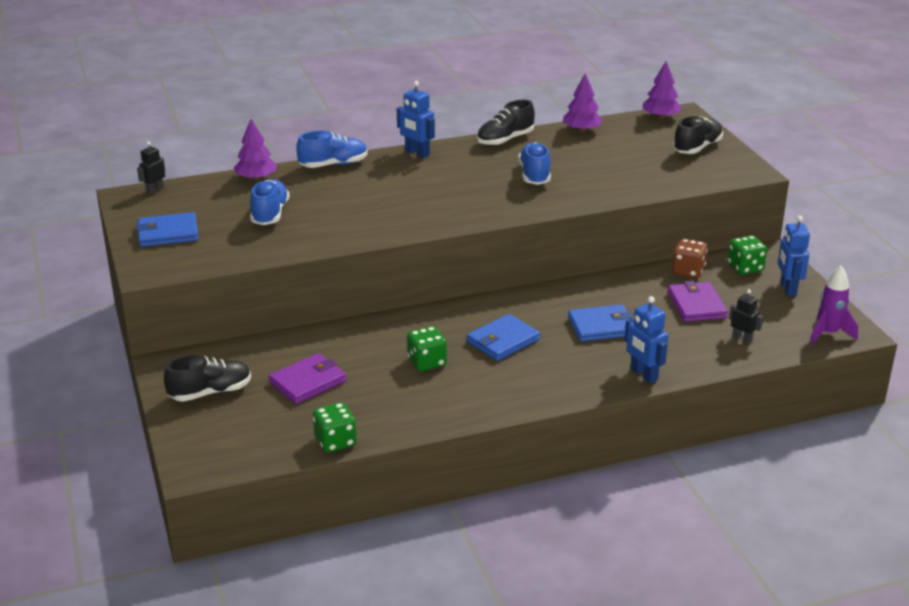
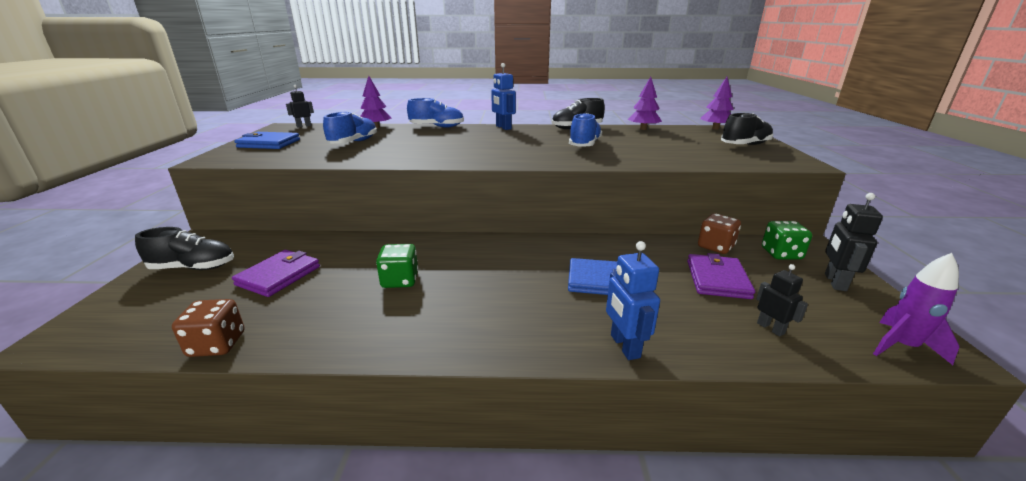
camera: 20 degrees right, 5 degrees down
purple wallet [269,353,347,404] -> purple wallet turned 45 degrees counterclockwise [232,250,320,297]
green dice [313,402,357,453] -> brown dice [172,299,244,357]
blue wallet [467,314,540,361] -> none
blue robot [778,216,810,296] -> black robot [825,193,883,291]

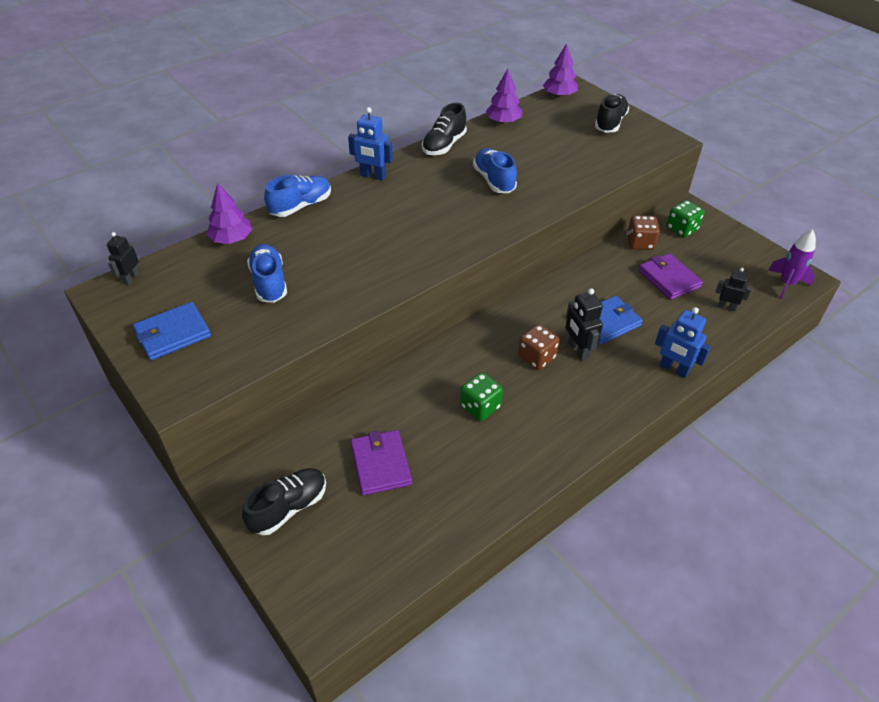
camera: 40 degrees left, 20 degrees up
brown dice [172,299,244,357] -> brown dice moved to [518,324,560,370]
black robot [825,193,883,291] -> black robot moved to [565,288,603,361]

